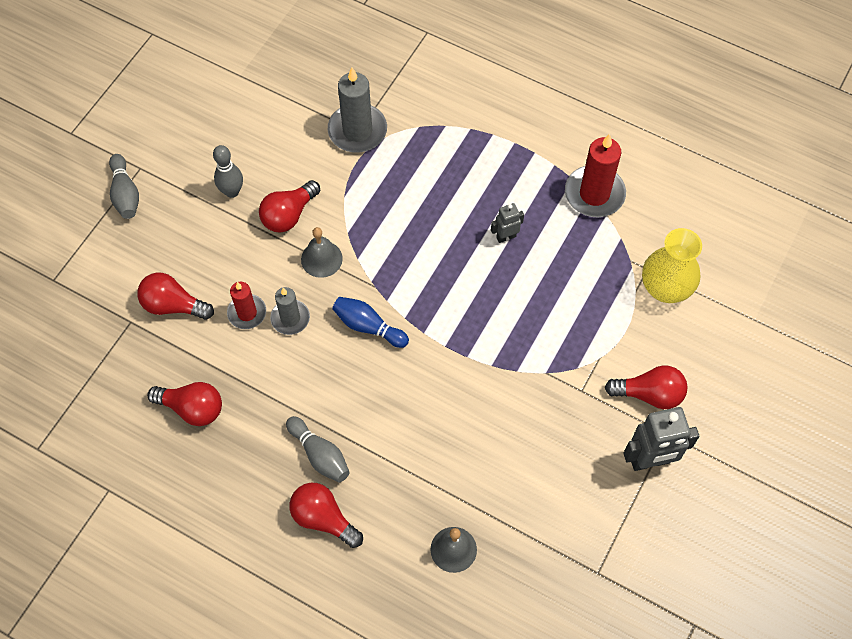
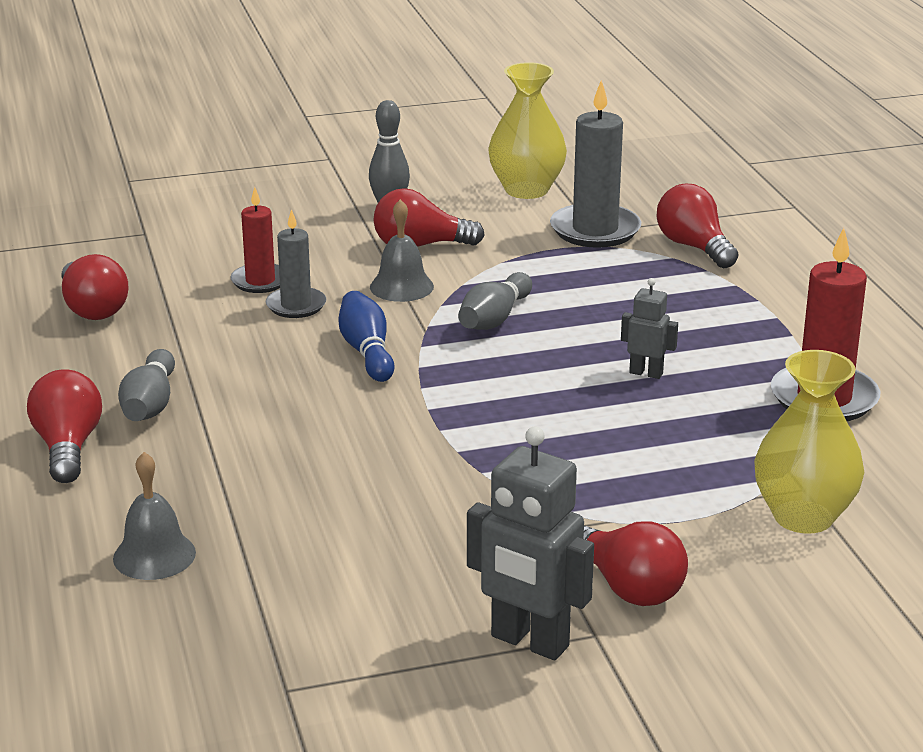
camera: 45 degrees right, 35 degrees down
grey bowling pin [109,154,139,219] -> grey bowling pin moved to [458,272,532,330]
red light bulb [137,272,214,320] -> red light bulb moved to [657,184,738,268]
none -> yellow vase [488,62,567,199]

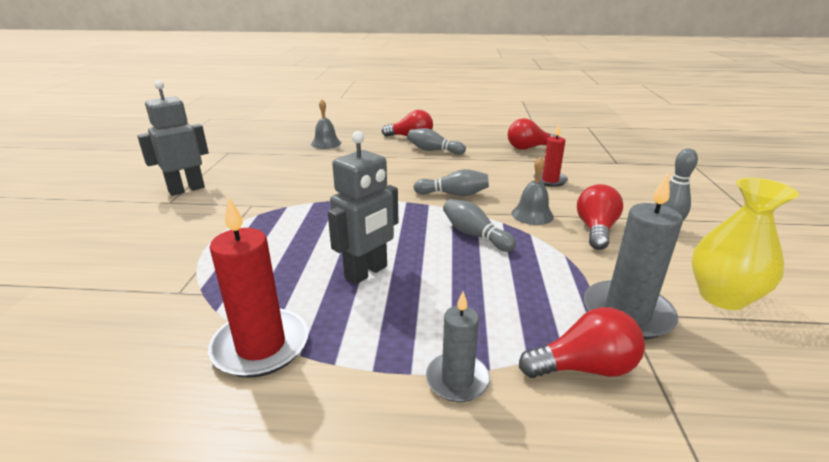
camera: 110 degrees right, 0 degrees up
grey candle [266,209,326,318] -> grey candle moved to [426,291,490,402]
blue bowling pin [339,291,394,382] -> grey bowling pin [413,169,489,196]
red light bulb [584,521,688,606] -> none
grey robot [621,278,678,379] -> grey robot [328,131,398,284], size x1.87
yellow vase [754,350,864,534] -> none

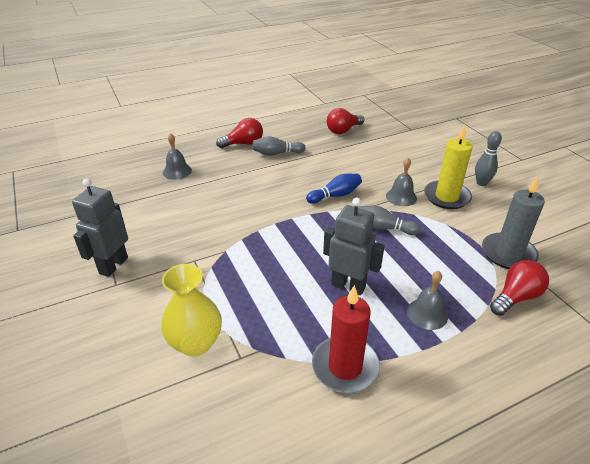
camera: 30 degrees left, 10 degrees up
grey robot [328,131,398,284] -> grey robot turned 75 degrees counterclockwise [323,198,385,295]
grey bowling pin [413,169,489,196] -> blue bowling pin [306,174,362,204]
grey candle [426,291,490,402] -> none
red candle [534,125,568,187] -> none
red light bulb [577,184,623,250] -> yellow candle [424,124,473,209]
yellow vase [692,178,799,310] -> yellow vase moved to [161,264,222,357]
none -> grey bell [407,271,448,330]

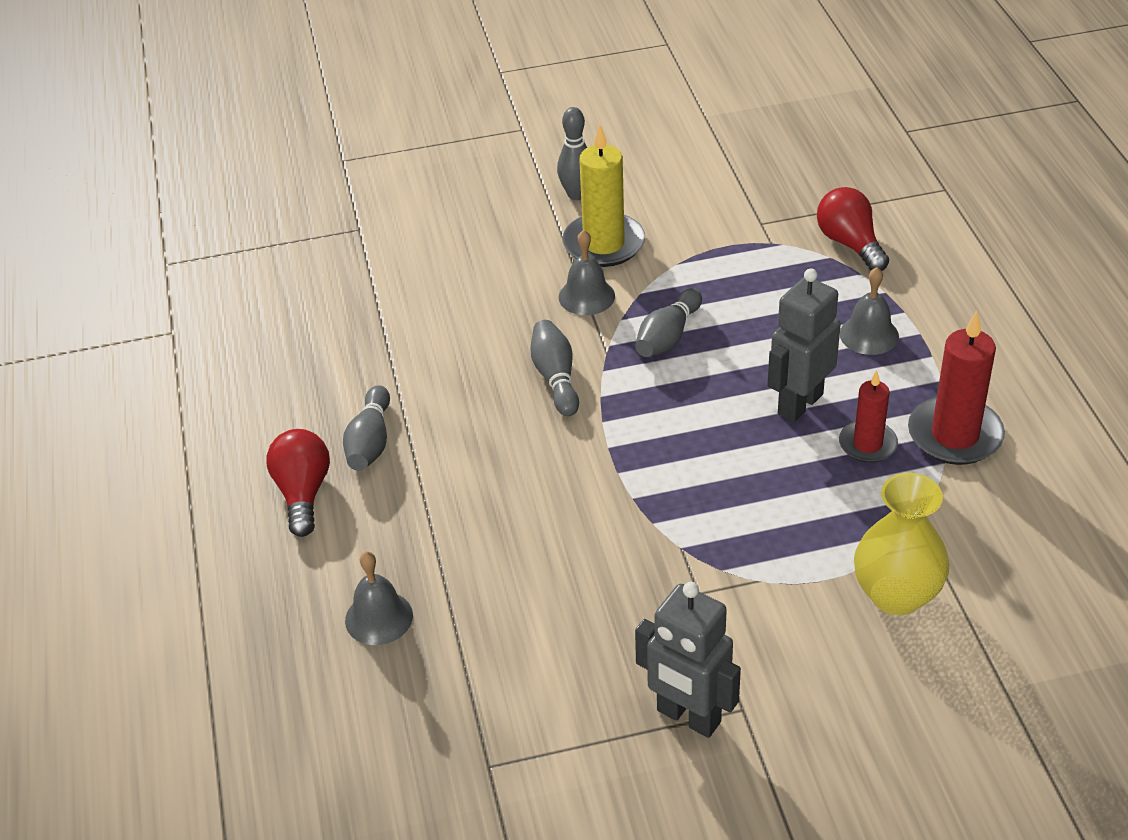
camera: 75 degrees left, 5 degrees up
blue bowling pin [306,174,362,204] -> grey bowling pin [530,320,579,416]
red light bulb [327,108,365,134] -> none
grey candle [482,176,545,269] -> none
none -> red candle [839,371,898,463]

